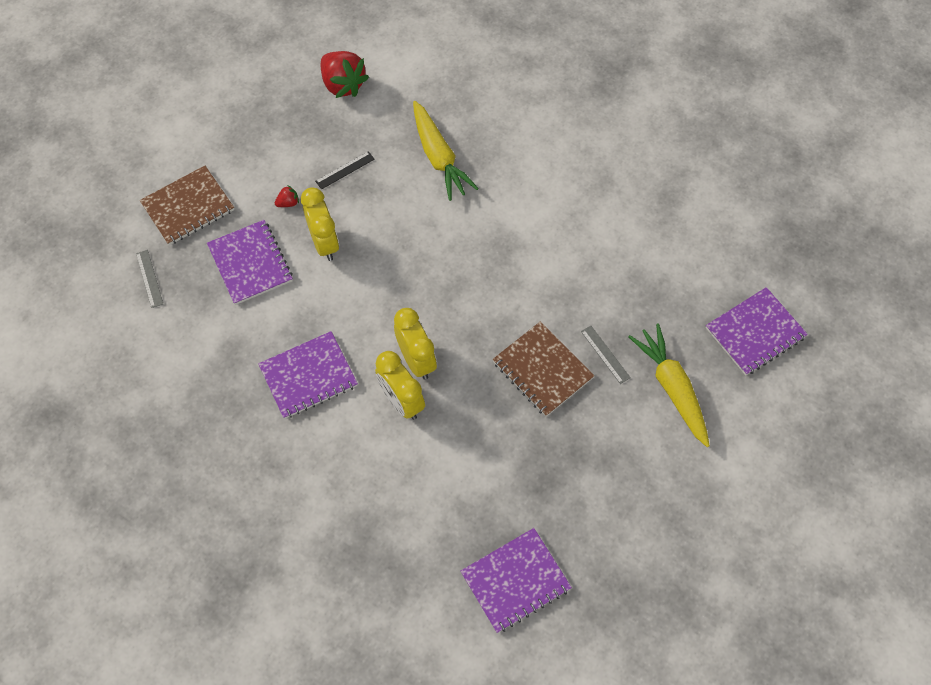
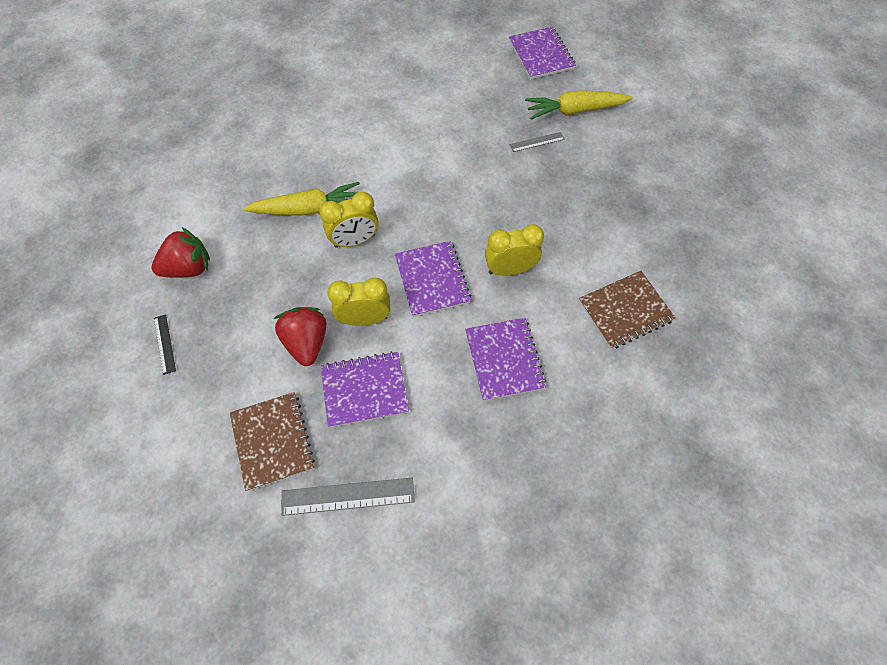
camera: 75 degrees left, 0 degrees up
grey ruler [136,250,163,308] -> grey ruler [281,478,415,516], size x1.78
red strawberry [275,185,299,207] -> red strawberry [273,307,326,366], size x2.29
black ruler [315,151,375,190] -> black ruler moved to [154,314,176,375]
yellow clock [375,351,425,420] -> yellow clock moved to [319,192,378,248]
purple notebook [460,528,572,633] -> purple notebook moved to [395,241,471,317]
brown notebook [493,321,594,417] -> brown notebook moved to [579,271,676,349]

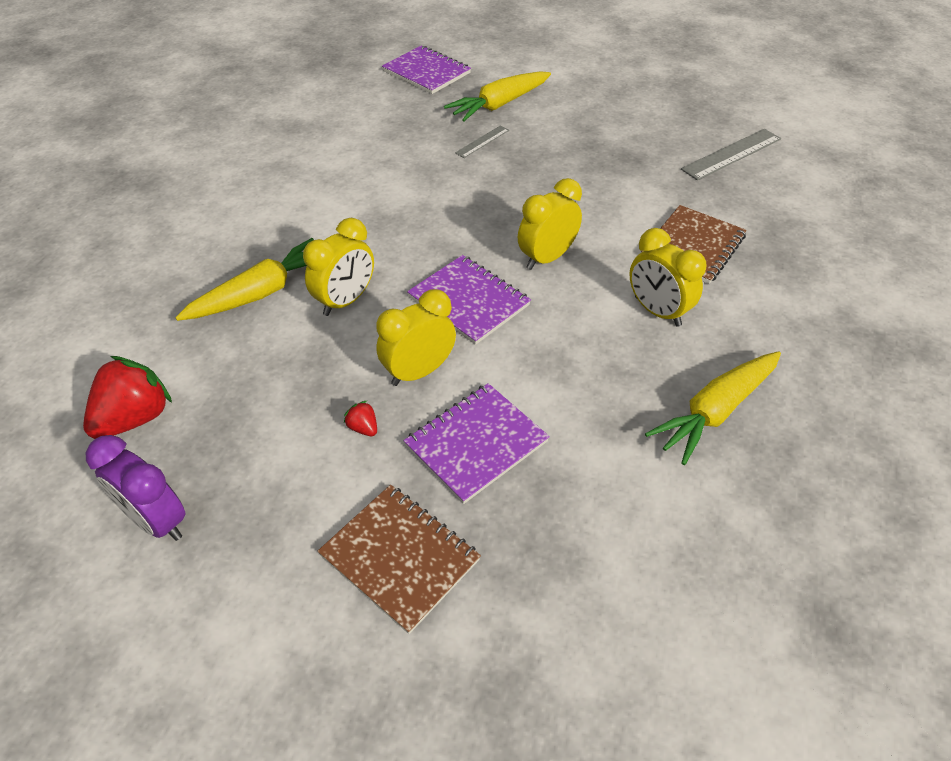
camera: 30 degrees left, 15 degrees down
black ruler [154,314,176,375] -> purple clock [86,435,186,541]
red strawberry [273,307,326,366] -> red strawberry [344,401,377,436], size x0.44
grey ruler [281,478,415,516] -> grey ruler moved to [681,129,781,180]
purple notebook [465,318,546,401] -> none
none -> yellow clock [629,228,707,327]
none -> yellow carrot [645,351,781,465]

